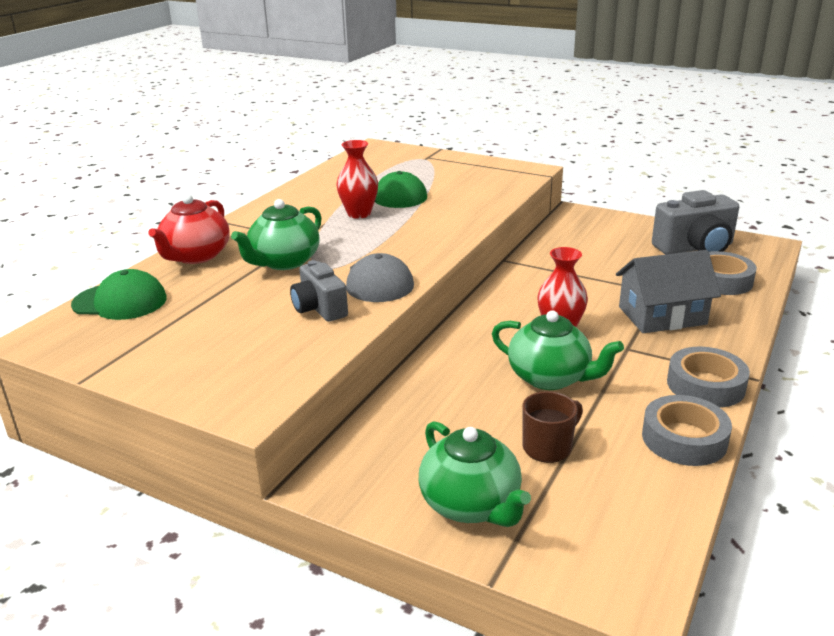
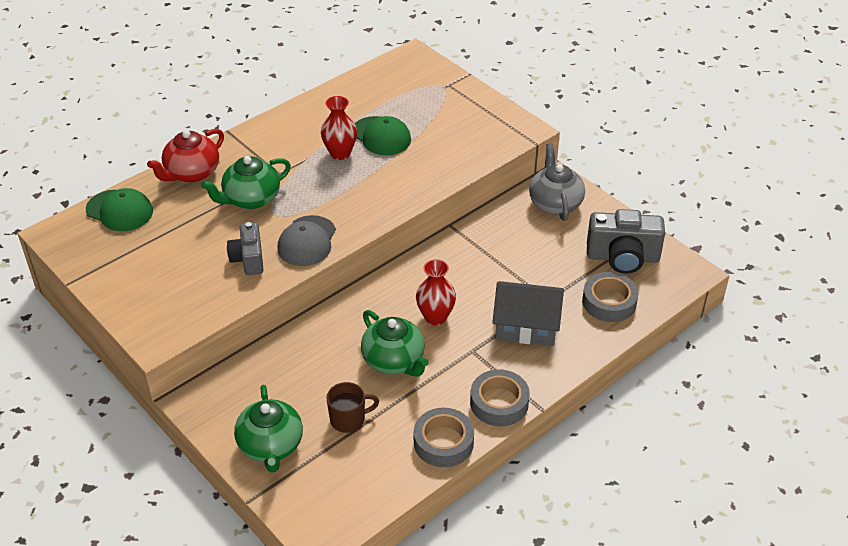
camera: 20 degrees right, 15 degrees up
none -> grey teapot [529,143,585,221]

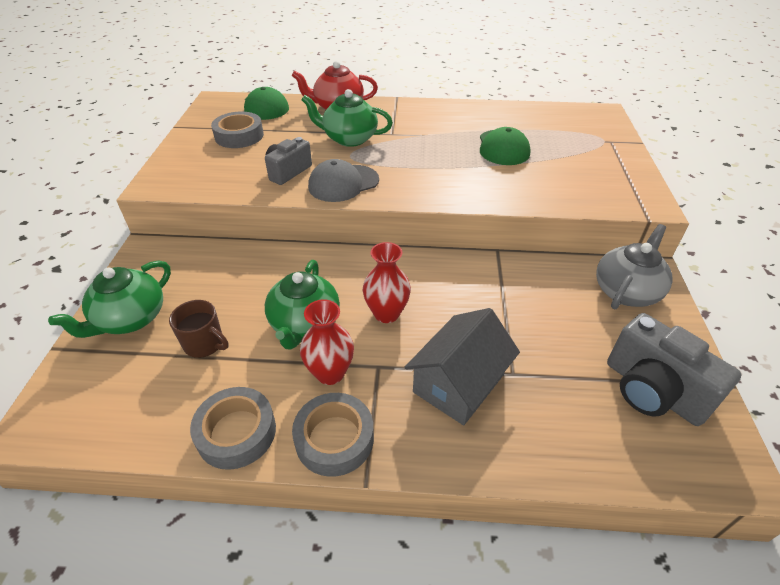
camera: 45 degrees right, 0 degrees up
red vase [321,96,357,160] -> red vase moved to [300,299,354,385]
grey house [492,281,564,346] -> grey house turned 75 degrees clockwise [404,308,520,425]
grey tape [582,272,639,322] -> grey tape moved to [211,112,264,148]

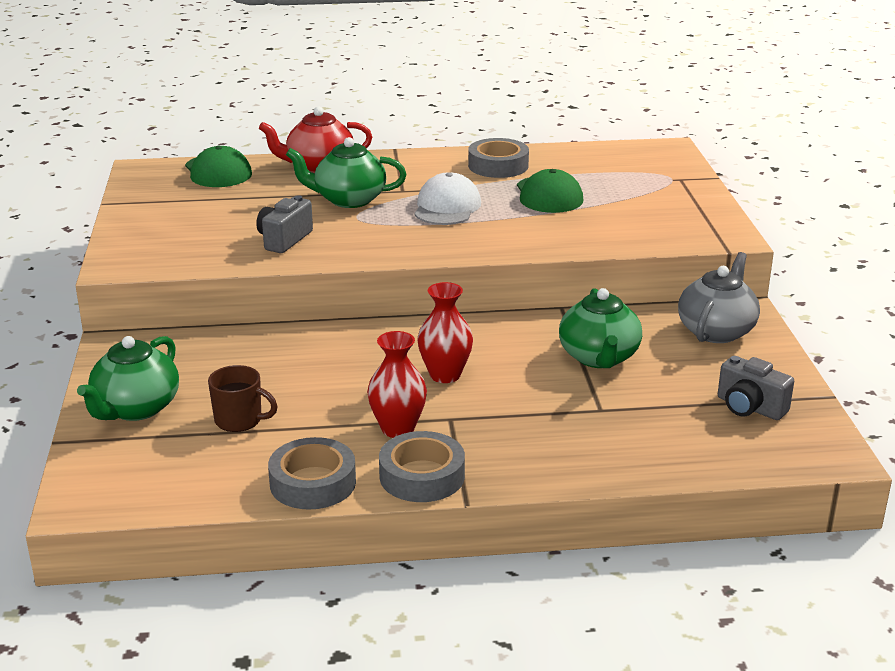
camera: 10 degrees left, 15 degrees down
grey tape [211,112,264,148] -> grey tape moved to [468,138,529,178]
green teapot [265,260,340,350] -> green teapot moved to [559,288,642,368]
grey cap [308,159,379,202] -> none
grey house [404,308,520,425] -> none
grey camera [607,313,742,426] -> grey camera [718,356,794,420], size x0.64
none -> white cap [414,172,481,225]

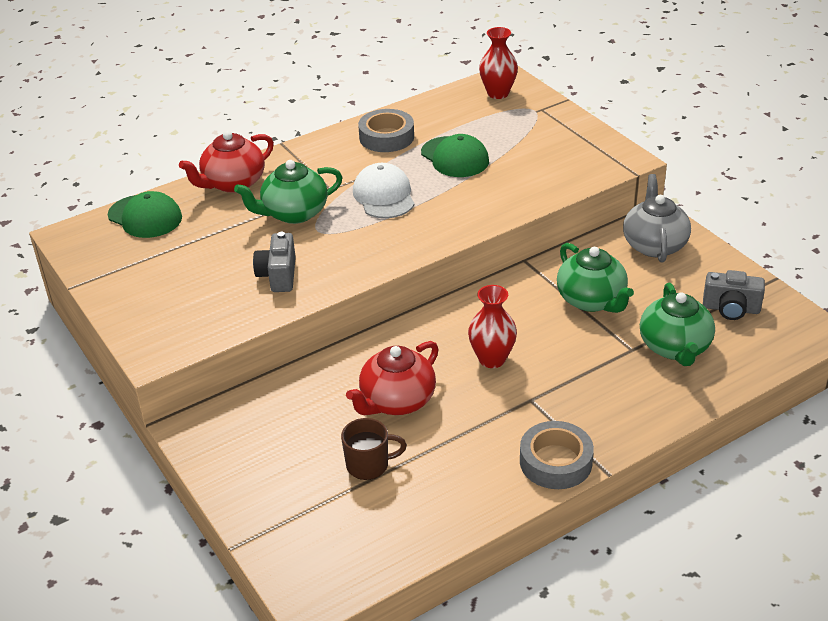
camera: 25 degrees left, 10 degrees up
green teapot [77,336,179,421] -> green teapot moved to [640,283,715,366]
grey tape [268,437,356,510] -> none
red vase [367,331,427,438] -> red vase moved to [479,27,518,99]
none -> red teapot [346,341,439,415]

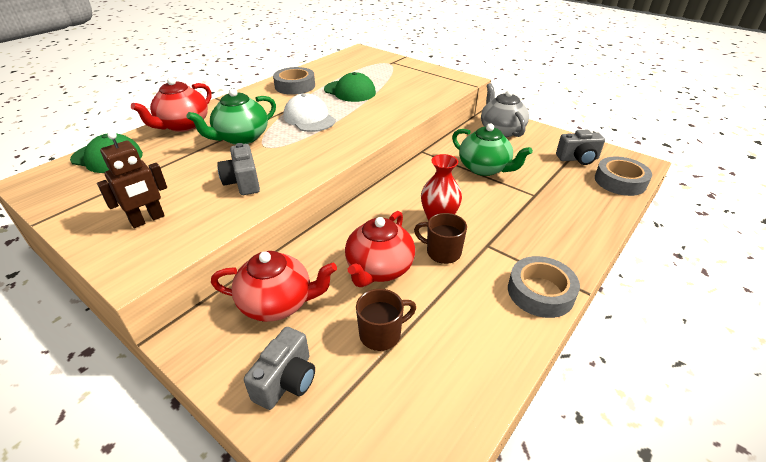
camera: 20 degrees left, 0 degrees up
red vase [479,27,518,99] -> none
green teapot [640,283,715,366] -> none
none -> brown robot [97,131,167,228]
none -> red teapot [211,251,337,322]
none -> grey camera [244,327,315,410]
none -> brown mug [414,213,467,264]
none -> grey tape [595,157,652,196]

